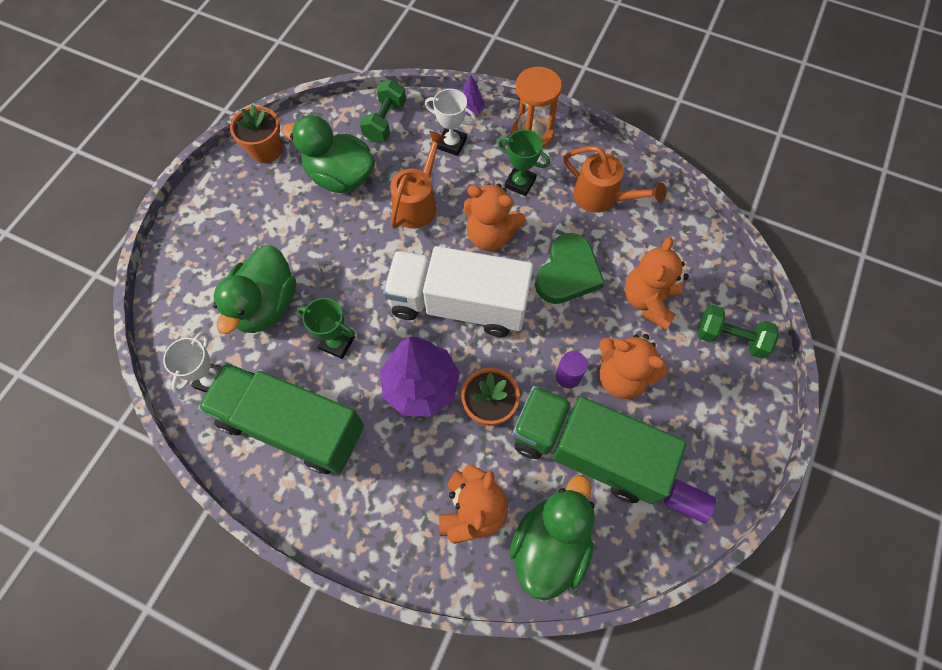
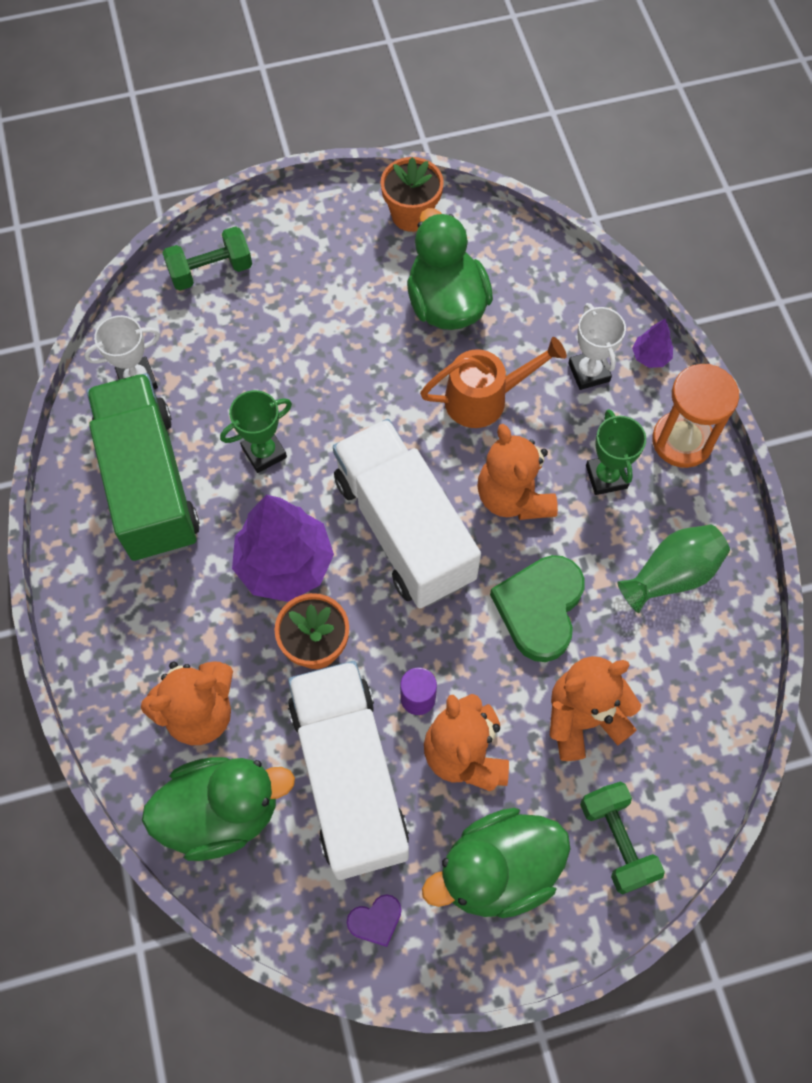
camera: 50 degrees right, 0 degrees up
green duck [213,245,296,334] -> green duck moved to [422,808,570,918]
green trophy [297,298,355,359] -> green trophy turned 75 degrees clockwise [220,390,292,473]
green dumbbell [359,80,406,143] -> green dumbbell moved to [163,226,252,291]
green truck [512,386,686,504] -> white truck [288,661,409,880]
green heart [535,233,605,304] -> green heart turned 120 degrees clockwise [490,555,585,662]
orange watering can [564,146,666,213] -> green vase [617,524,730,613]
purple cylinder [664,479,716,523] -> purple heart [347,894,402,947]

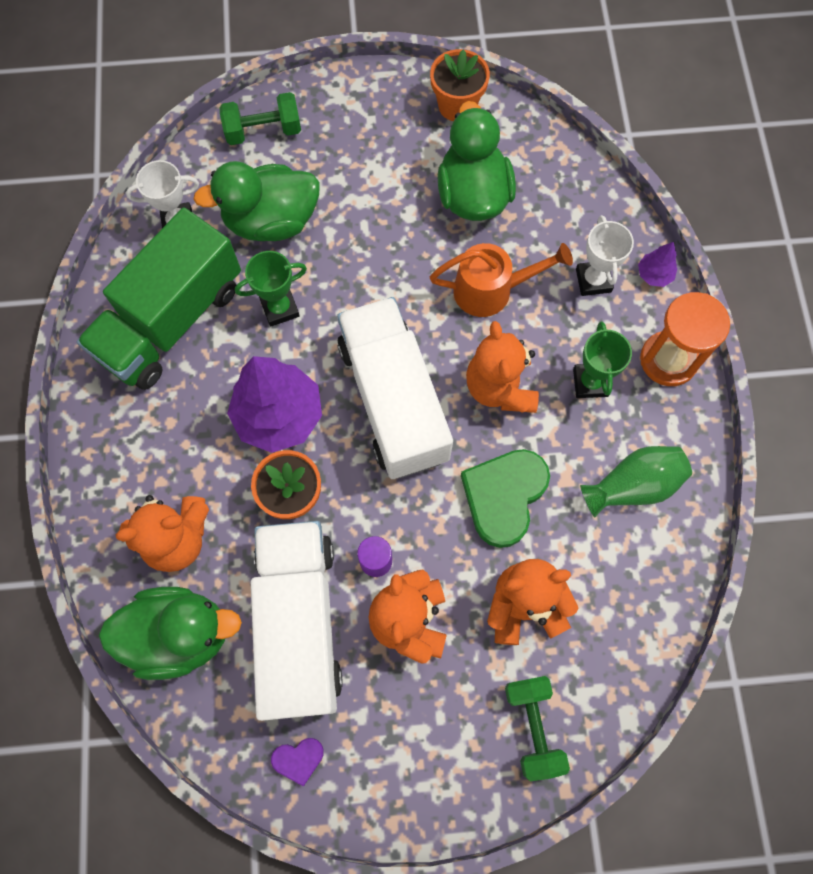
camera: 10 degrees right, 5 degrees up
green truck [87,373,200,561] -> green truck turned 135 degrees counterclockwise [77,208,241,390]
green duck [422,808,570,918] -> green duck moved to [193,161,320,241]

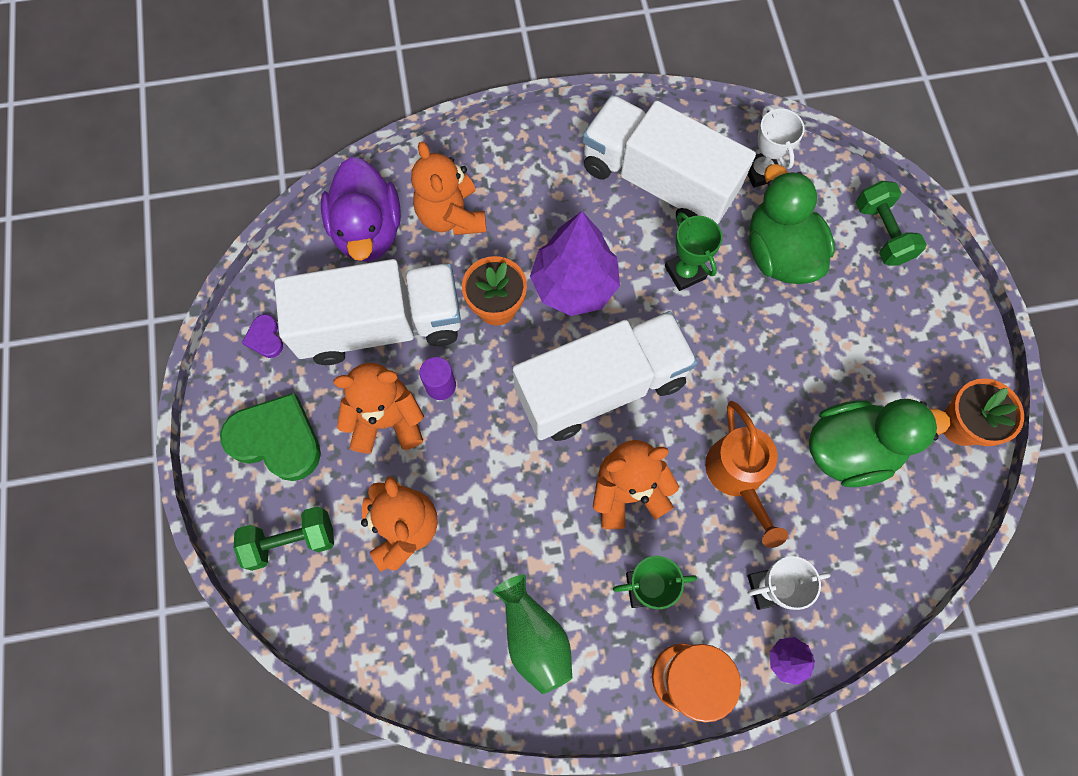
camera: 85 degrees right, 0 degrees up
green truck [77,208,241,390] -> white truck [582,95,756,224]
green duck [99,587,242,680] -> purple duck [321,157,401,262]
green heart [461,449,550,548] -> green heart moved to [220,393,321,481]

